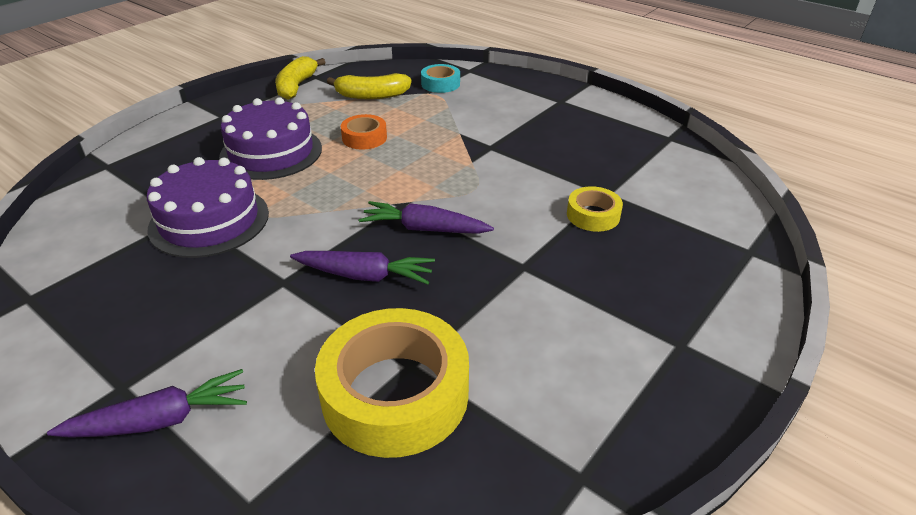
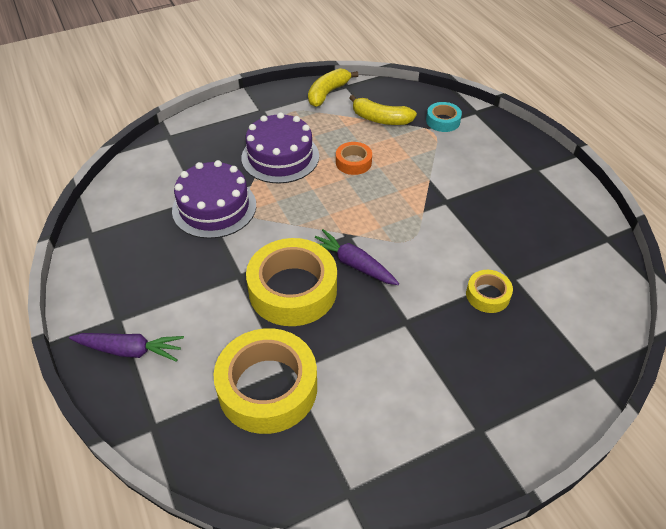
camera: 25 degrees right, 10 degrees up
purple carrot [290,251,435,285] -> yellow tape [246,238,337,326]

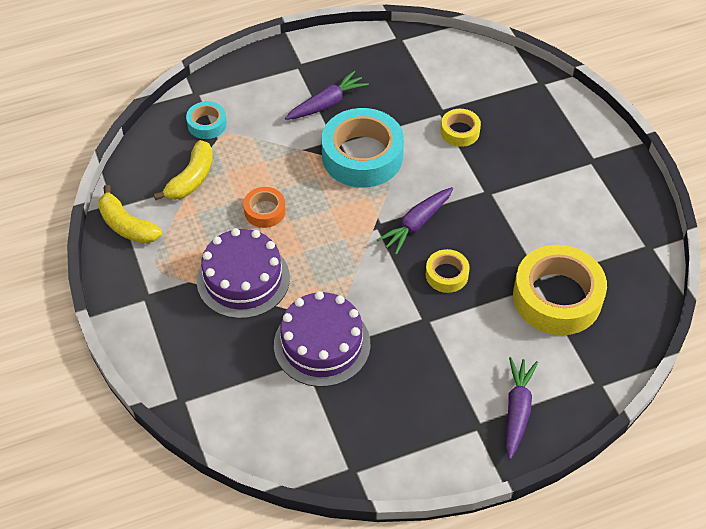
camera: 85 degrees left, 5 degrees up
yellow tape [246,238,337,326] -> yellow tape [426,249,470,293], size x0.49
none -> purple carrot [285,71,369,120]
none -> turquoise tape [322,108,404,188]

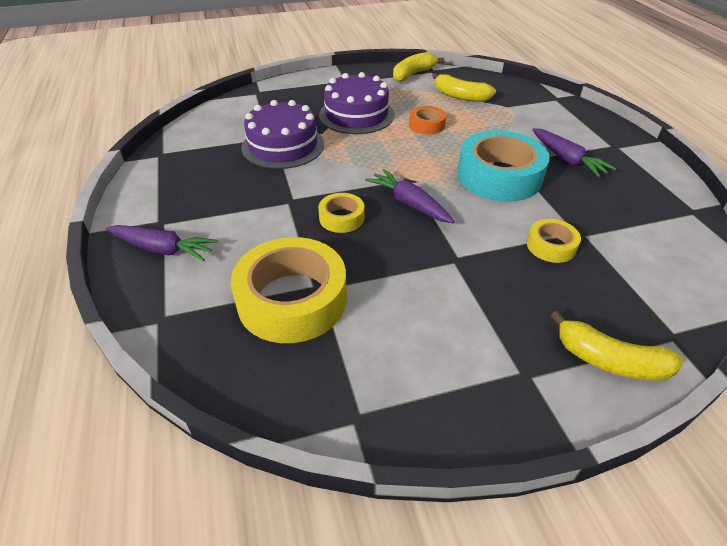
camera: 95 degrees right, 10 degrees down
turquoise tape [186,101,227,139] -> none
none -> yellow banana [550,311,683,381]

